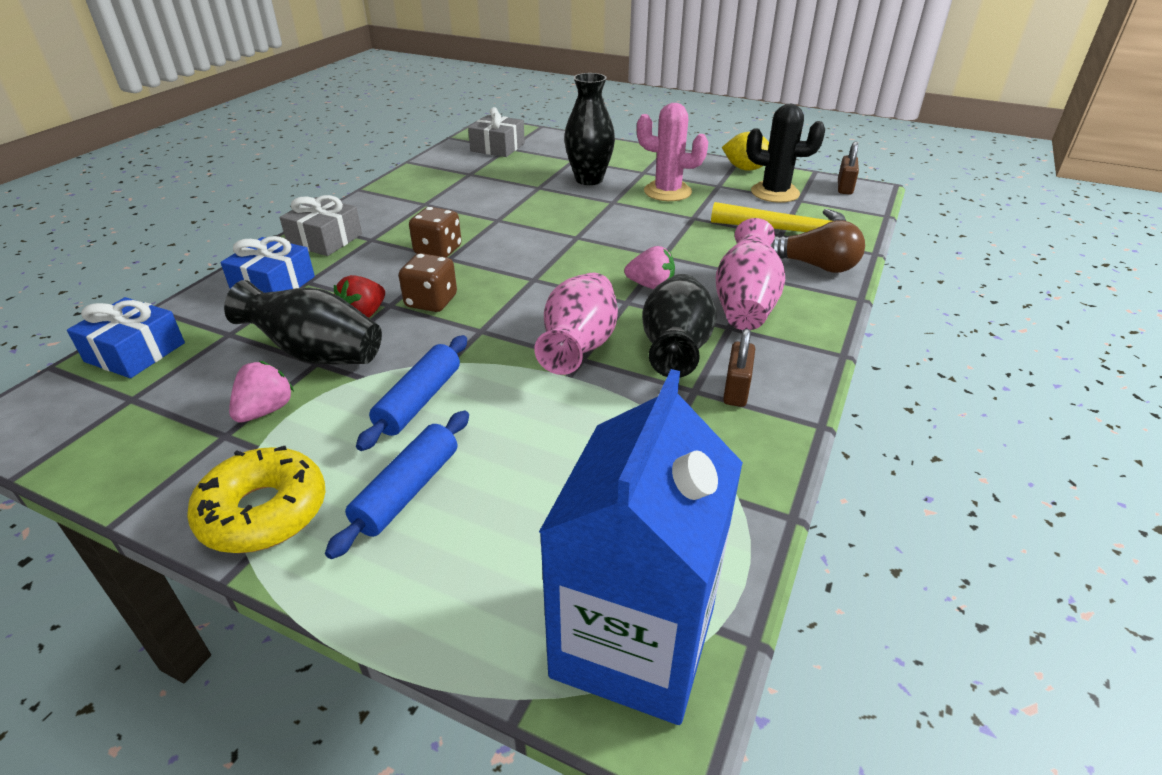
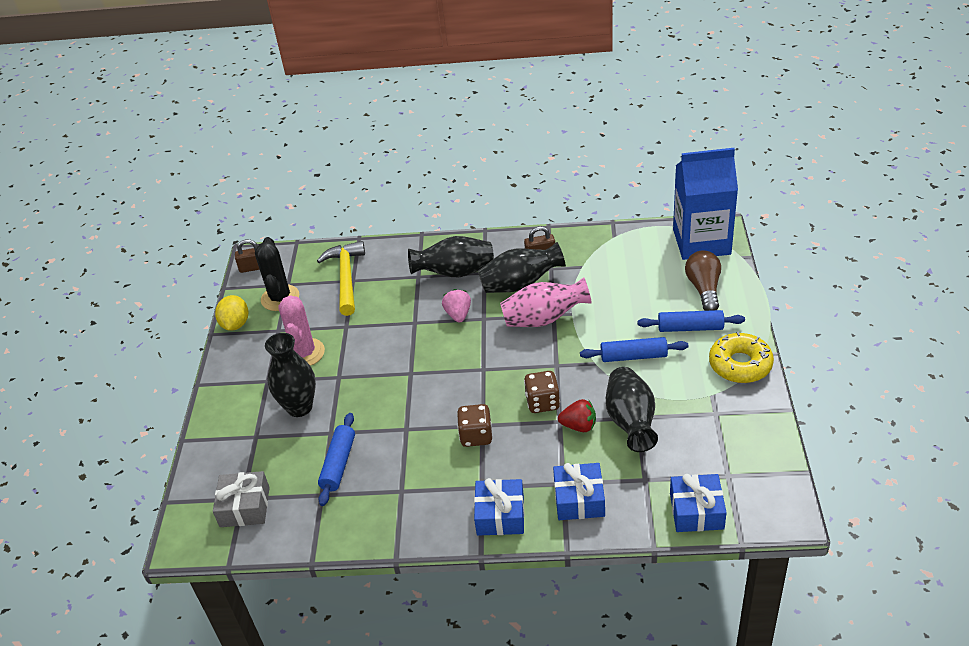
camera: 110 degrees left, 5 degrees up
pink strawberry [229,361,294,423] -> none
grey gift [280,195,362,256] -> blue gift [474,478,524,536]
pink vase [716,218,785,330] -> black vase [408,236,494,277]
brown light bulb [770,220,865,273] -> brown light bulb moved to [685,251,721,311]
none -> blue rolling pin [318,413,355,506]

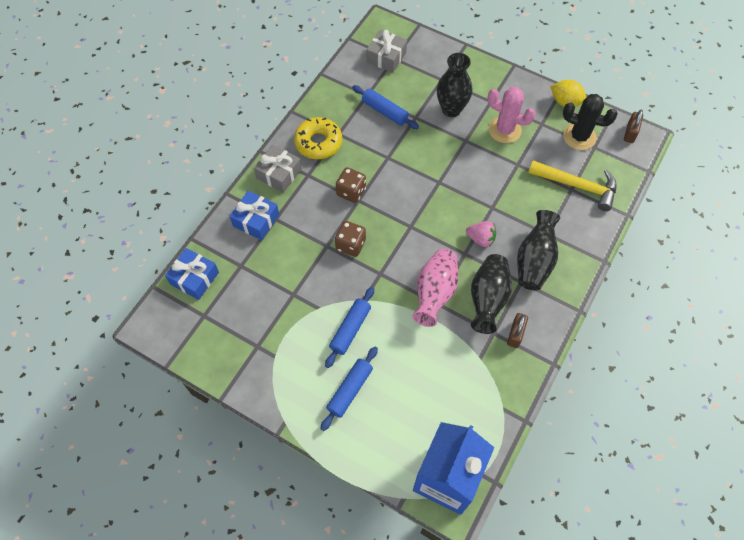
camera: 115 degrees right, 20 degrees up
blue gift [474,478,524,536] -> grey gift [254,144,302,193]
red strawberry [558,399,596,432] -> none
black vase [606,367,658,452] -> none
brown light bulb [685,251,721,311] -> none
yellow donut [709,332,774,383] -> yellow donut moved to [294,117,342,159]

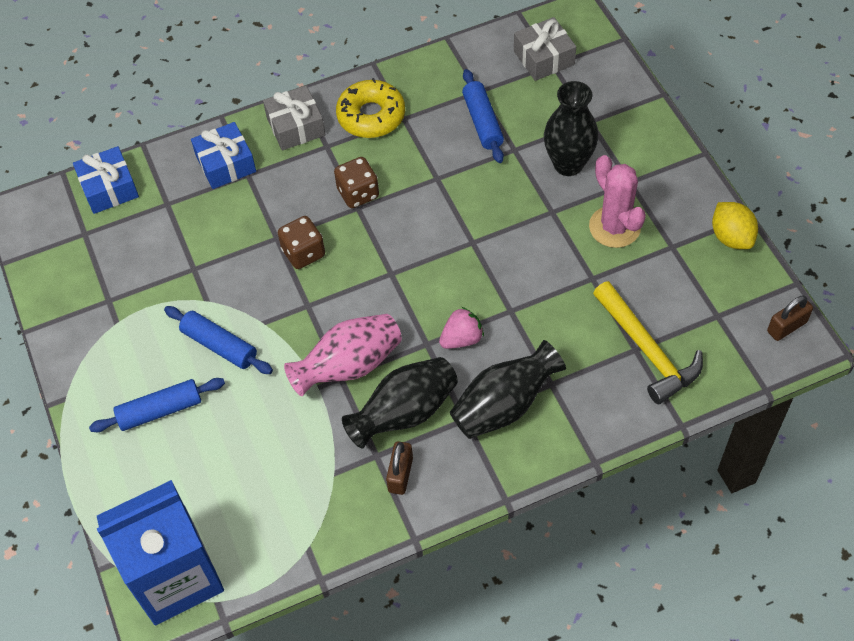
camera: 40 degrees right, 5 degrees down
blue rolling pin [325,287,374,368] -> blue rolling pin turned 60 degrees clockwise [164,306,273,374]
pink strawberry [466,221,496,247] -> pink strawberry turned 90 degrees counterclockwise [439,307,484,349]
brown padlock [507,313,528,348] -> brown padlock turned 45 degrees counterclockwise [386,441,413,495]
black cactus [563,94,618,150] -> none

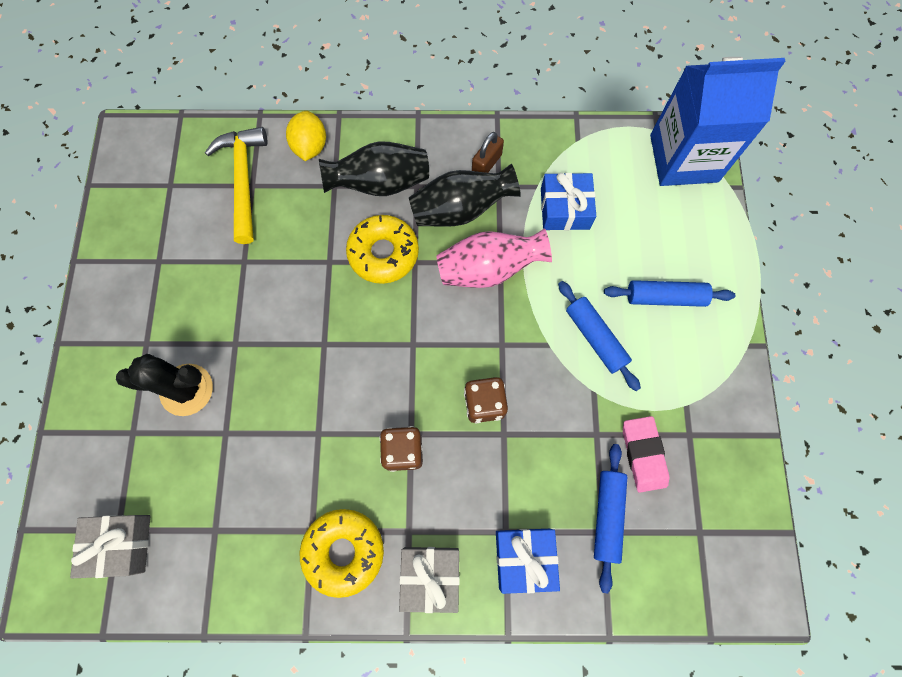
camera: 160 degrees left, 15 degrees up
blue gift [73,146,139,214] -> blue gift moved to [541,173,596,230]
pink strawberry [439,307,484,349] -> yellow donut [346,215,419,284]
blue rolling pin [462,69,504,163] -> blue rolling pin moved to [594,444,627,594]
black vase [544,81,598,176] -> black cactus [116,354,213,416]
pink cactus [589,155,646,248] -> none
yellow lemon [712,202,758,249] -> yellow lemon moved to [286,111,326,161]
brown padlock [767,295,813,341] -> none
none -> pink eraser [623,416,670,492]

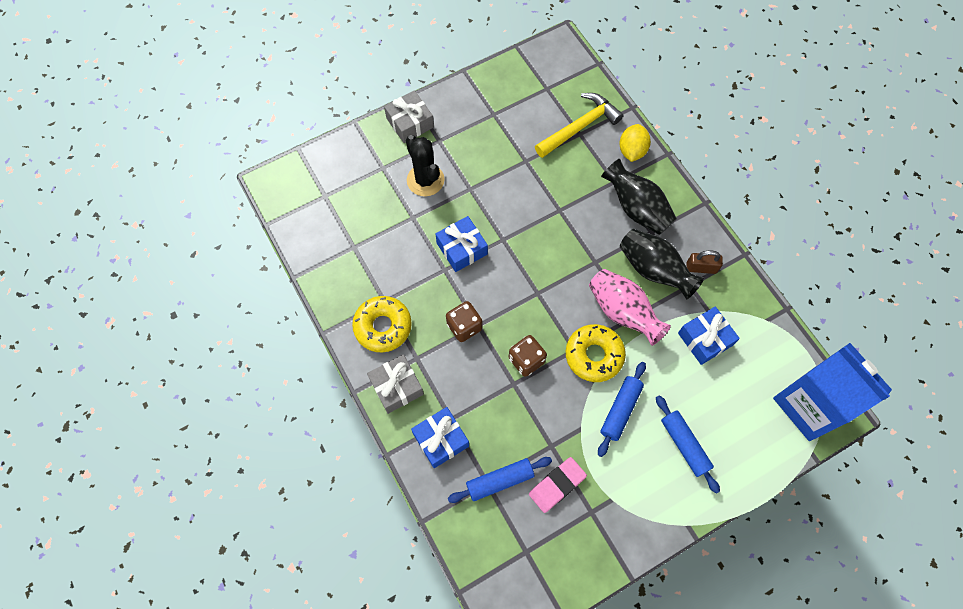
camera: 60 degrees right, 5 degrees down
grey gift [70,515,150,578] -> grey gift moved to [384,90,434,143]
yellow lemon [286,111,326,161] -> yellow lemon turned 45 degrees counterclockwise [619,124,651,162]
yellow donut [346,215,419,284] -> yellow donut moved to [566,324,626,382]
none -> blue gift [436,216,488,272]

